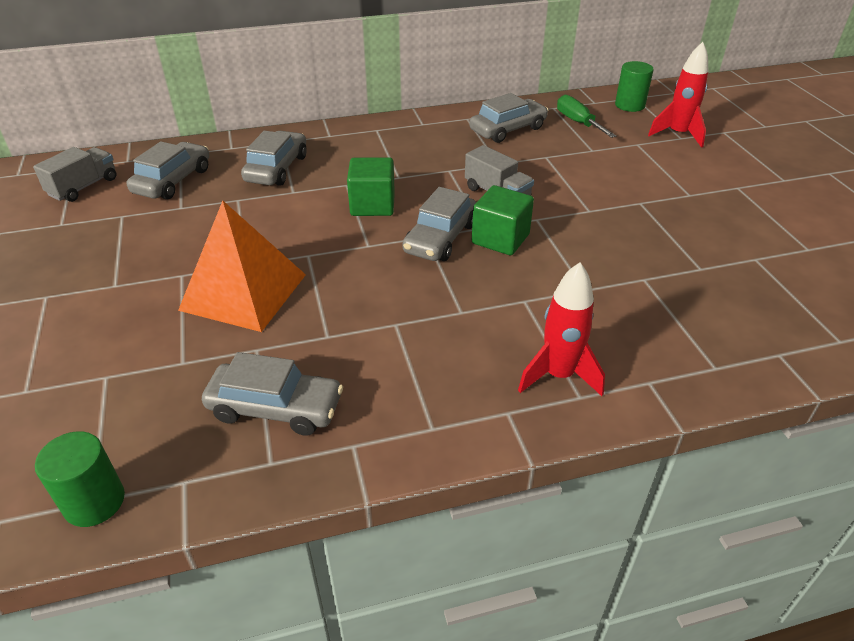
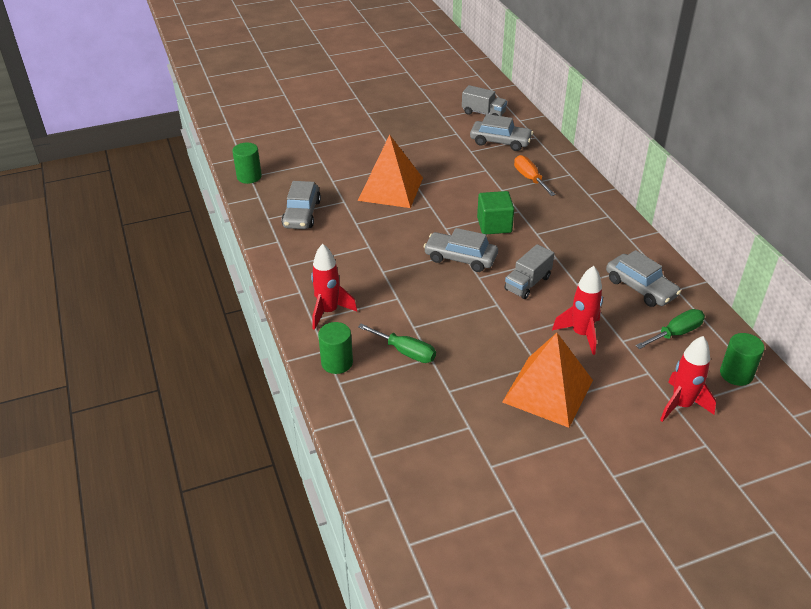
camera: 85 degrees right, 0 degrees up
grey car [241,131,307,186] -> orange screwdriver [514,155,556,196]
green cube [472,185,534,255] -> none
none -> green cylinder [318,322,353,374]
none -> green screwdriver [358,324,436,363]
none -> orange pyramid [502,333,593,428]
none -> red rocket [552,266,603,355]

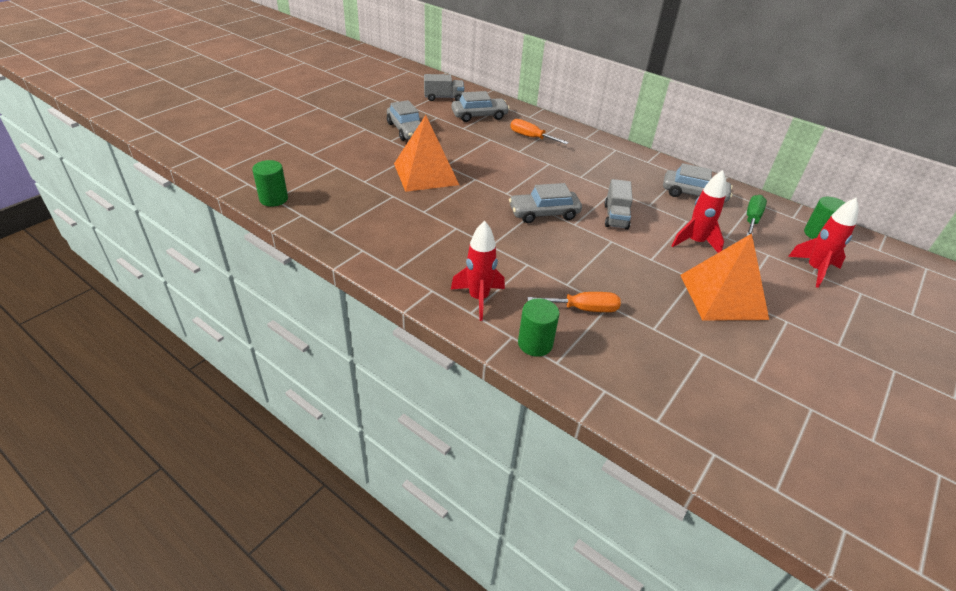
camera: 35 degrees left, 0 degrees up
grey car [281,181,321,229] -> grey car moved to [387,100,421,141]
green screwdriver [358,324,436,363] -> orange screwdriver [527,292,621,312]
green cube [477,191,514,234] -> none

